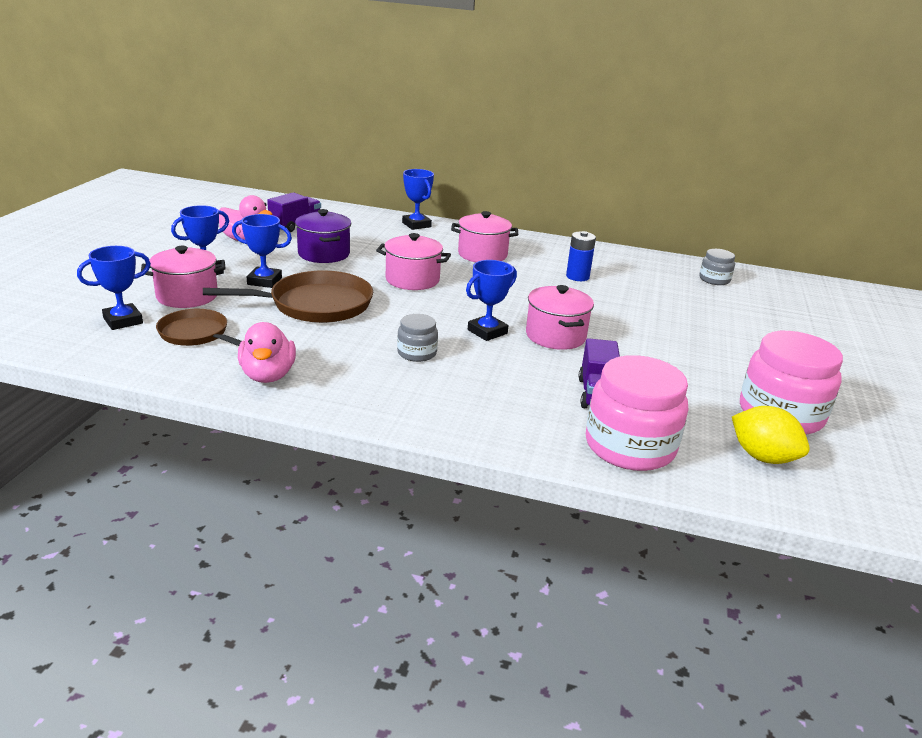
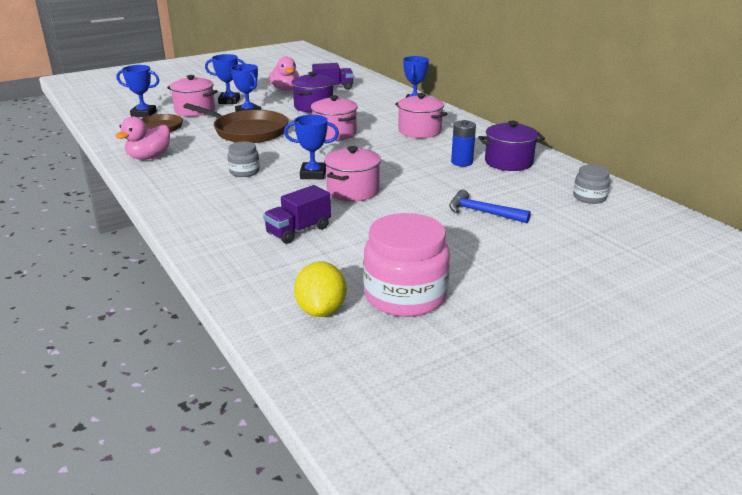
camera: 45 degrees right, 0 degrees up
pink jar [586,355,688,471] -> none
none -> blue hammer [449,189,531,223]
none -> purple pot [478,121,545,171]

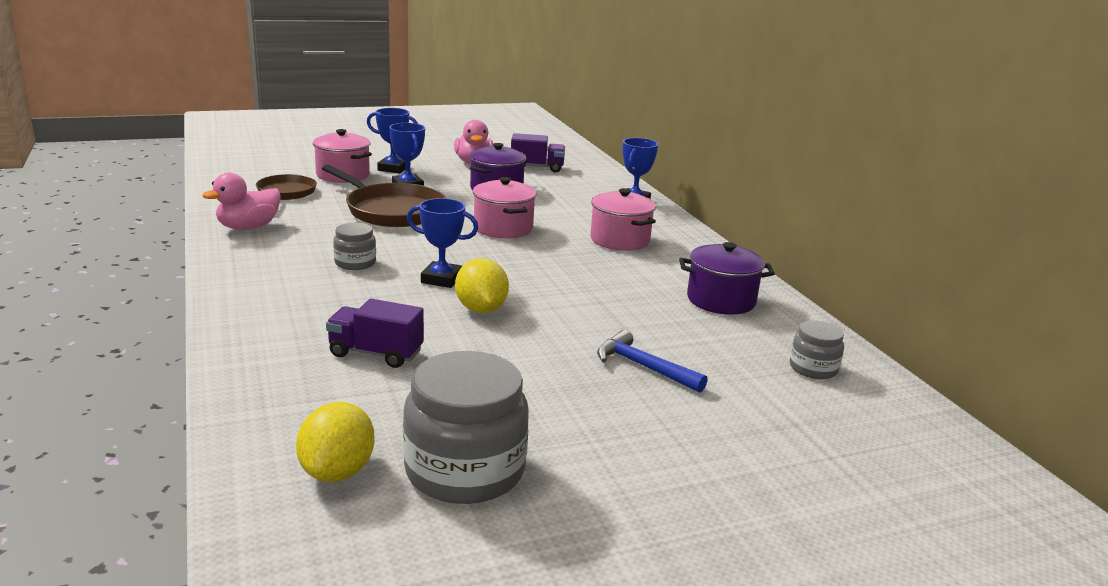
camera: 10 degrees right, 5 degrees down
blue trophy [116,65,159,117] -> none
purple truck [263,185,331,244] -> purple truck turned 45 degrees clockwise [326,299,424,368]
pink pot [324,146,381,201] -> yellow lemon [455,258,509,313]
pink jar [363,213,450,317] -> grey jar [403,351,529,504]
blue battery [451,120,476,167] -> none

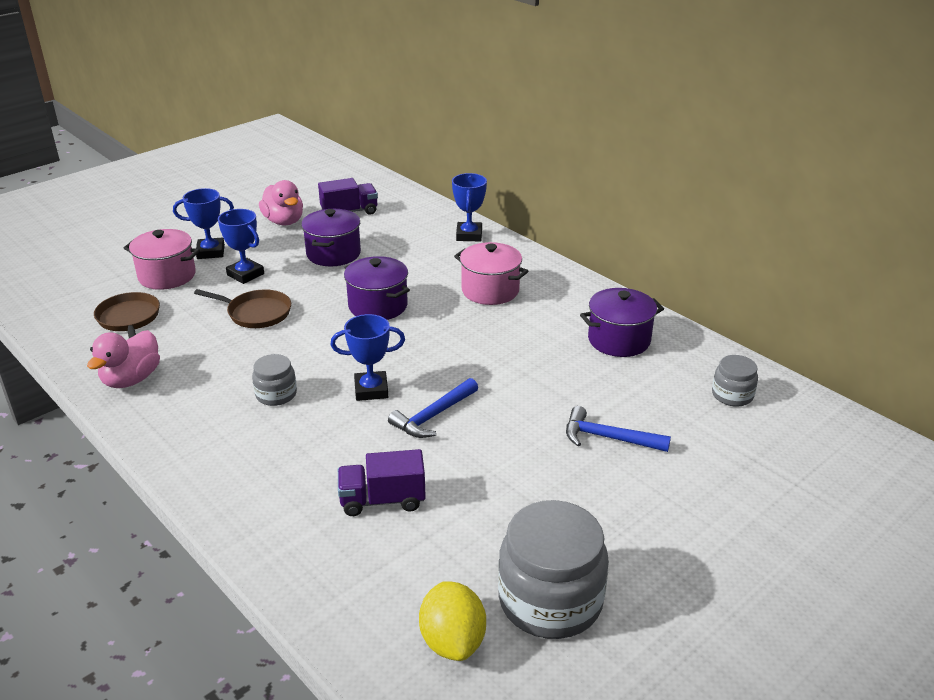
camera: 20 degrees left, 10 degrees up
brown pan [322,164,446,227] -> brown pan [194,289,291,328], size x0.62
yellow lemon [455,258,509,313] -> blue hammer [388,378,478,438]
pink pot [473,177,537,238] -> purple pot [344,256,410,320]

